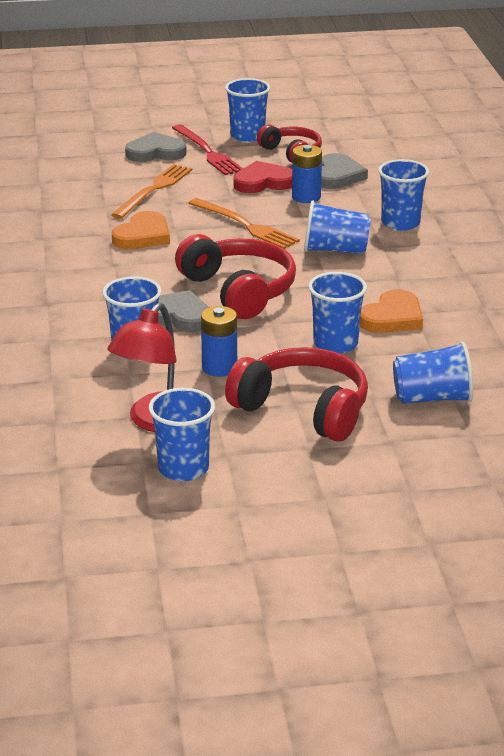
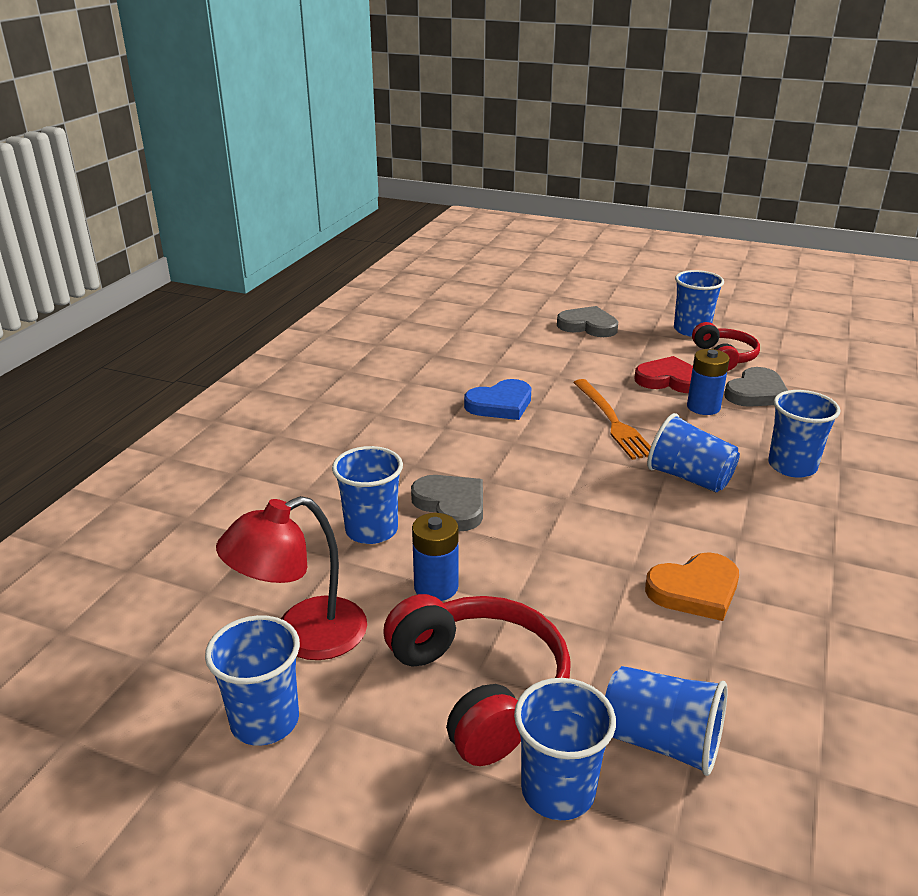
camera: 30 degrees right, 0 degrees up
orange fork [111,164,192,219] -> none
orange heart [112,211,170,249] -> blue heart [464,379,531,420]
red fork [172,124,243,175] -> none
red headphones [175,234,296,319] -> none
blue cup [308,272,367,354] -> blue cup moved to [514,678,616,820]

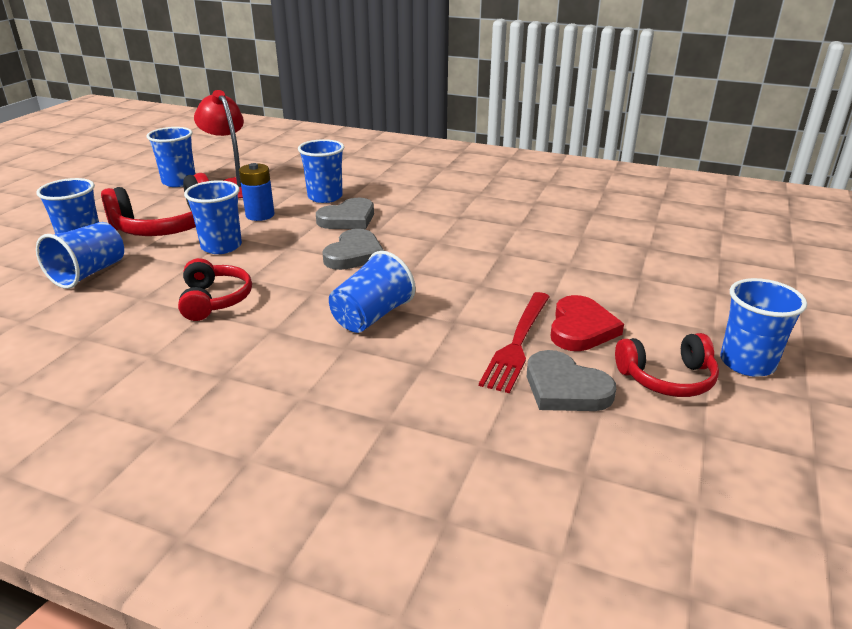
camera: 90 degrees right, 0 degrees up
blue heart [464,379,531,420] -> none
grey heart [557,306,618,337] -> grey heart moved to [322,229,384,270]
orange fork [573,379,651,460] -> none
orange heart [645,552,739,621] -> red headphones [178,258,252,321]
blue battery [687,349,730,415] -> red fork [479,292,550,393]
blue cup [768,390,840,478] -> blue cup moved to [184,180,242,254]

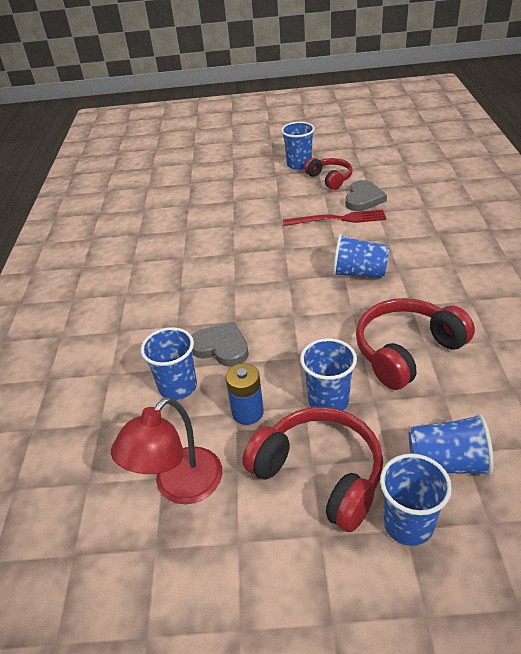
camera: 110 degrees left, 10 degrees up
blue cup [146,127,195,187] -> none
red headphones [178,258,252,321] -> red headphones [356,298,475,390], size x1.61
grey heart [322,229,384,270] -> none
red heart [550,295,624,351] -> none

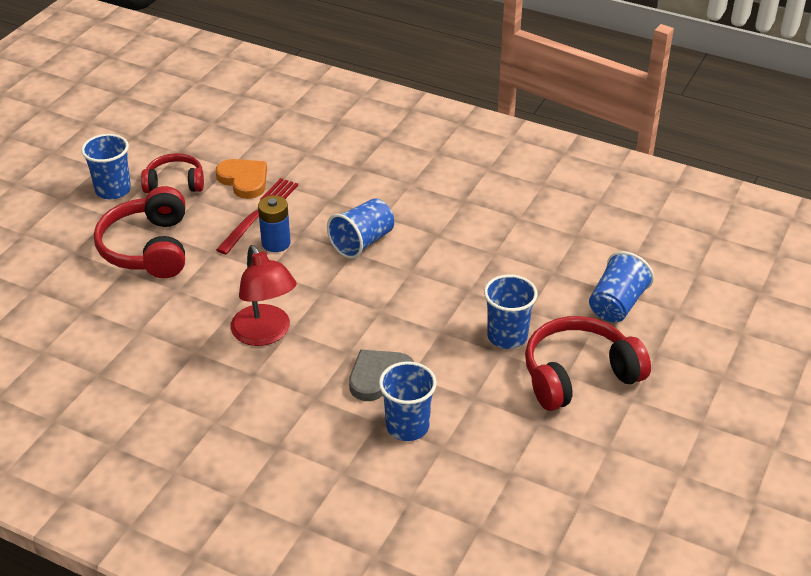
camera: 65 degrees left, 0 degrees up
red lamp [111,397,222,504] -> red lamp moved to [231,245,297,346]
blue battery [226,363,264,425] -> blue battery moved to [258,195,291,252]
grey heart [345,180,387,211] -> orange heart [216,159,267,199]
red headphones [356,298,475,390] -> red headphones moved to [94,186,185,278]
blue cup [380,454,452,546] -> none

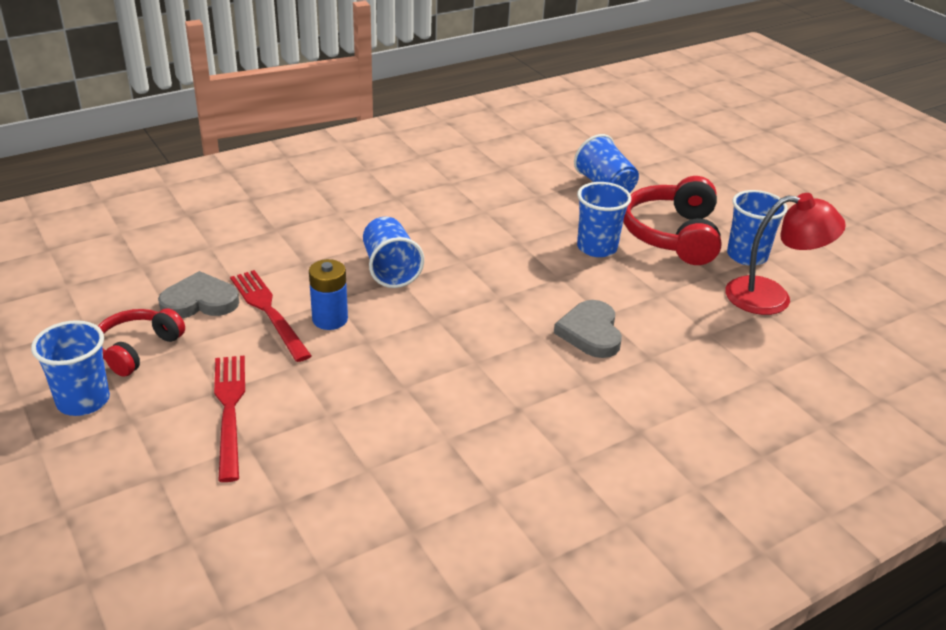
camera: 60 degrees left, 5 degrees down
red headphones [94,186,185,278] -> red fork [214,356,245,482]
orange heart [216,159,267,199] -> grey heart [158,271,239,318]
red lamp [231,245,297,346] -> red lamp moved to [725,193,846,315]
blue cup [379,361,437,441] -> blue cup moved to [727,190,788,266]

